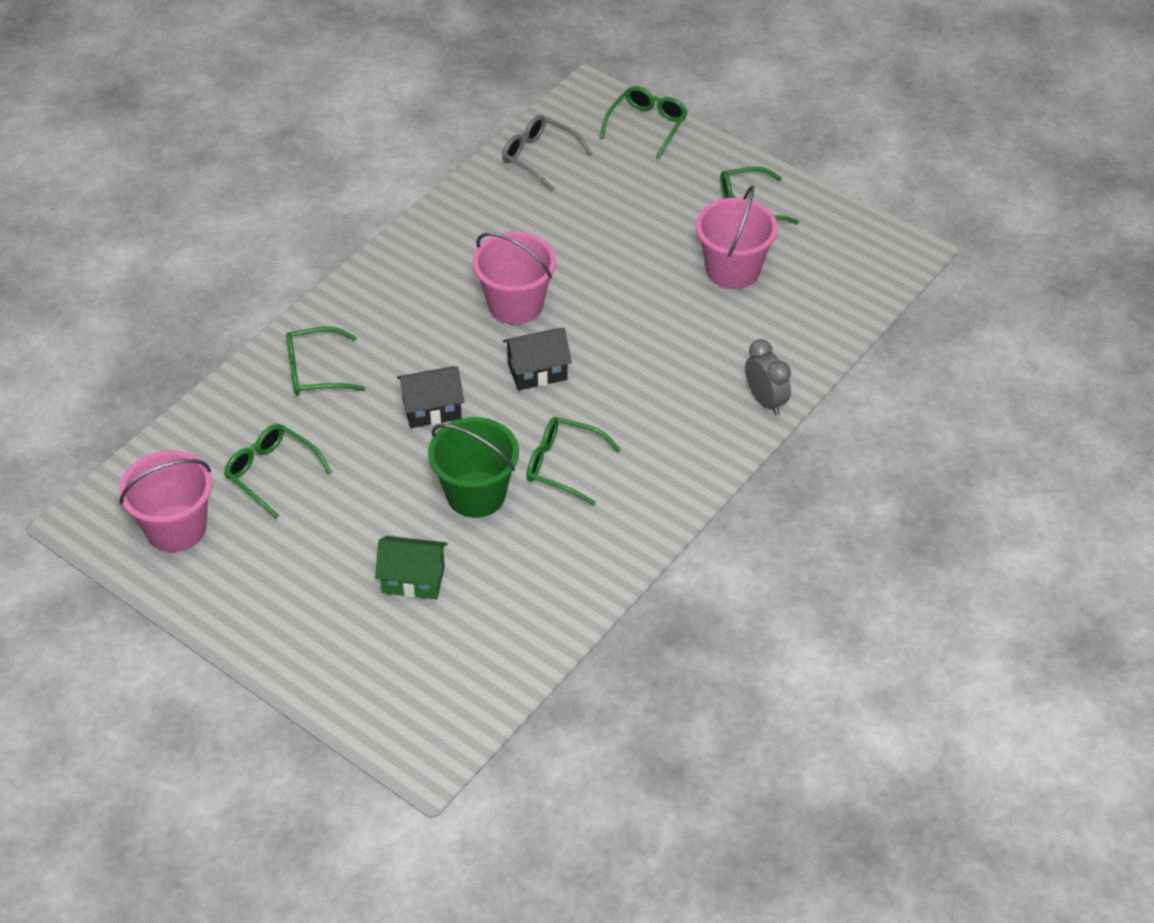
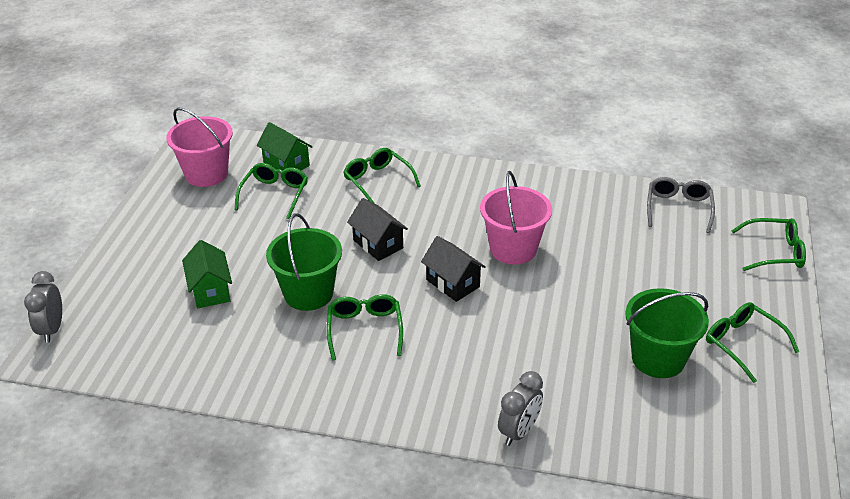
camera: 65 degrees right, 10 degrees down
pink bucket [695,185,778,289] -> green bucket [625,288,709,378]
none -> grey clock [24,271,62,343]
none -> green house [257,122,312,171]

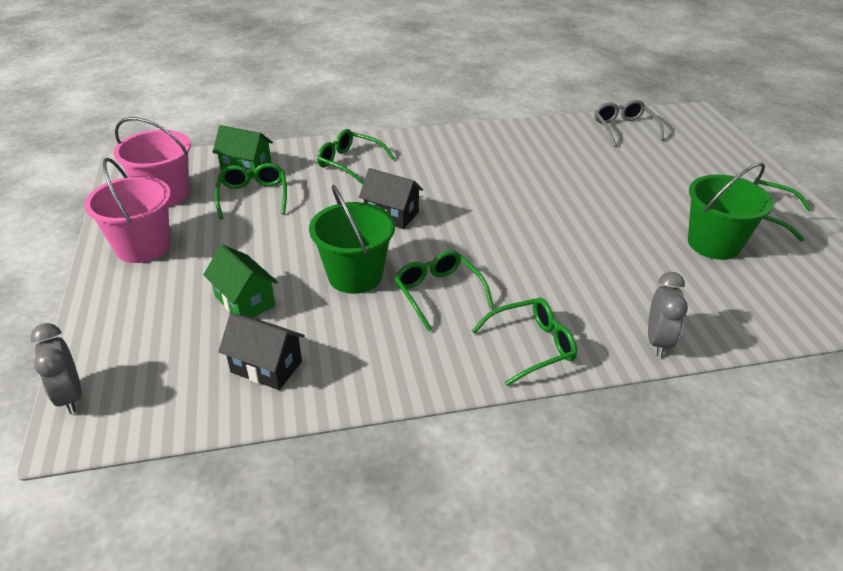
camera: 25 degrees left, 0 degrees up
black house [421,236,486,302] -> black house moved to [218,313,305,390]
pink bucket [480,171,552,264] -> pink bucket moved to [84,158,171,263]
green glasses [731,218,806,271] -> green glasses moved to [472,298,577,386]

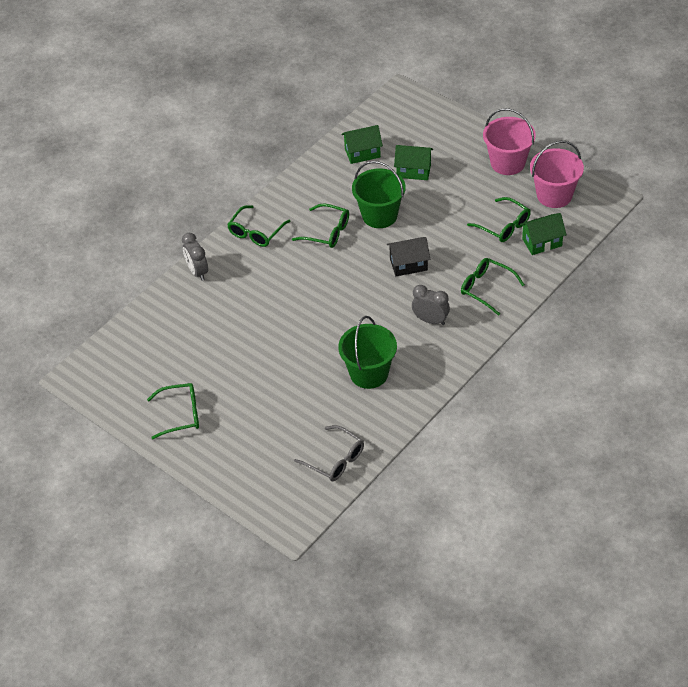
camera: 145 degrees right, 10 degrees up
grey clock [30,323,82,414] -> grey clock moved to [412,285,450,325]
black house [218,313,305,390] -> green house [341,125,383,164]
green glasses [317,129,395,185] -> green glasses turned 135 degrees counterclockwise [461,258,525,316]
green bucket [688,162,774,260] -> green bucket moved to [338,316,397,389]

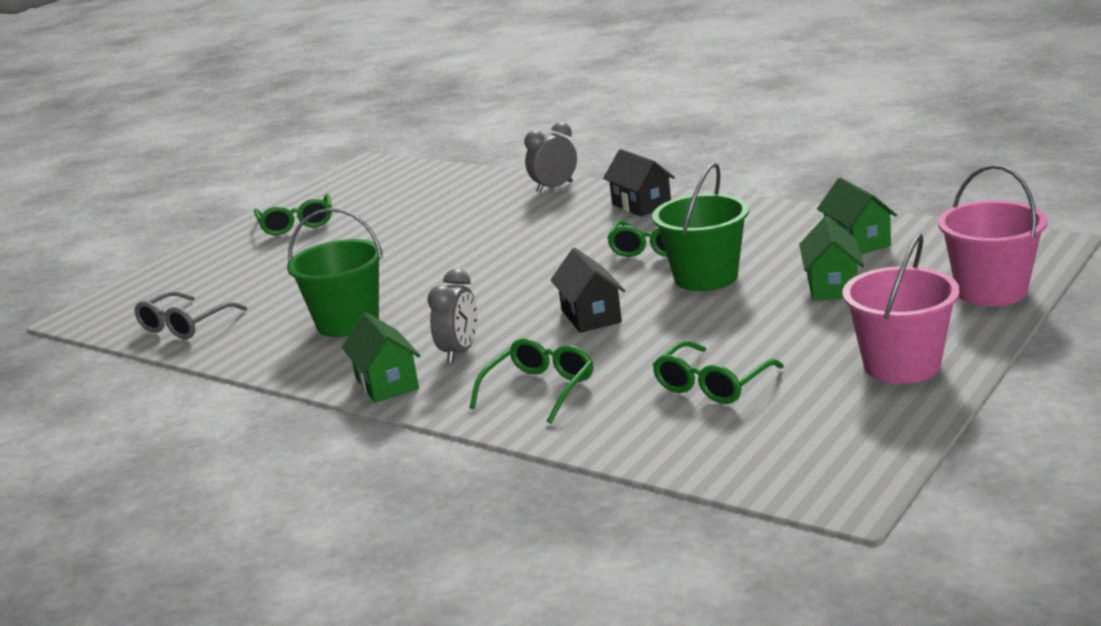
camera: 85 degrees right, 25 degrees down
green glasses [227,205,291,247] -> black house [603,149,675,217]
green house [520,213,567,255] -> green house moved to [342,312,421,403]
pink bucket [530,140,584,208] -> pink bucket moved to [938,165,1048,306]

